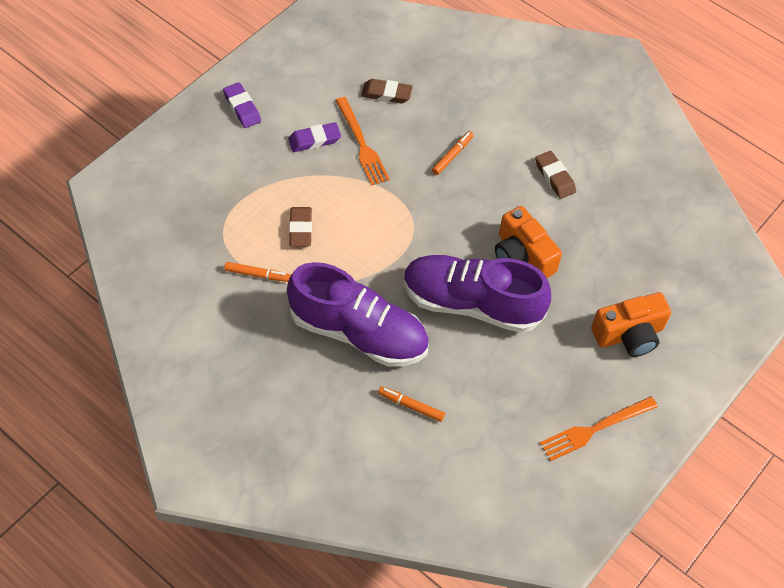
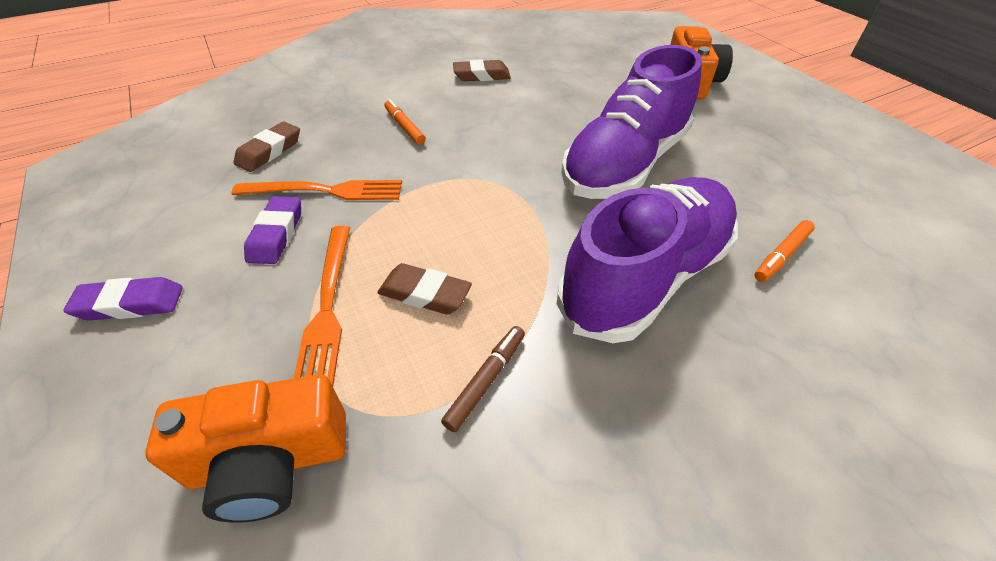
camera: 65 degrees left, 10 degrees down
orange marker [224,262,291,282] -> brown marker [441,326,525,432]
orange camera [495,206,562,278] -> orange camera moved to [145,374,346,523]
orange fork [540,396,658,461] -> orange fork moved to [294,226,350,386]

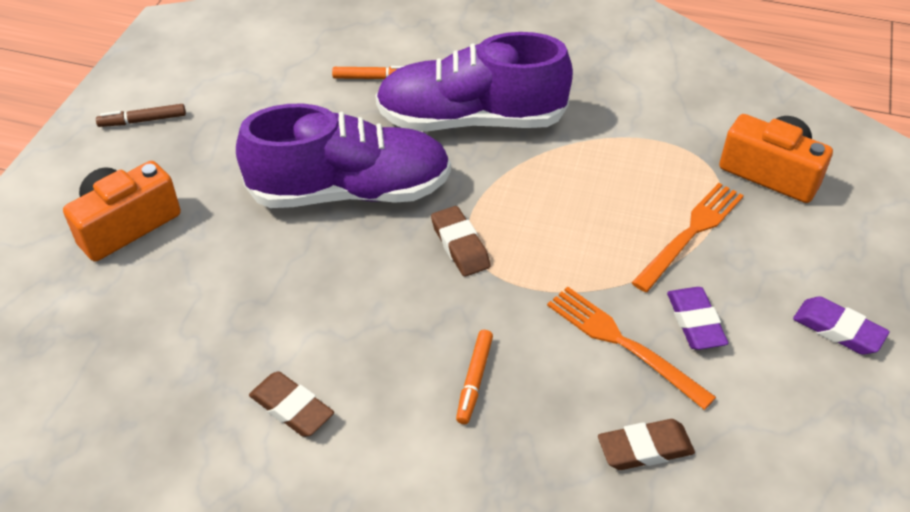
camera: 135 degrees left, 0 degrees up
purple eraser [244,196,301,264] -> purple eraser turned 60 degrees counterclockwise [667,287,728,350]
brown eraser [377,263,472,315] -> brown eraser moved to [431,206,491,277]
brown marker [441,326,525,432] -> brown marker moved to [96,104,186,127]

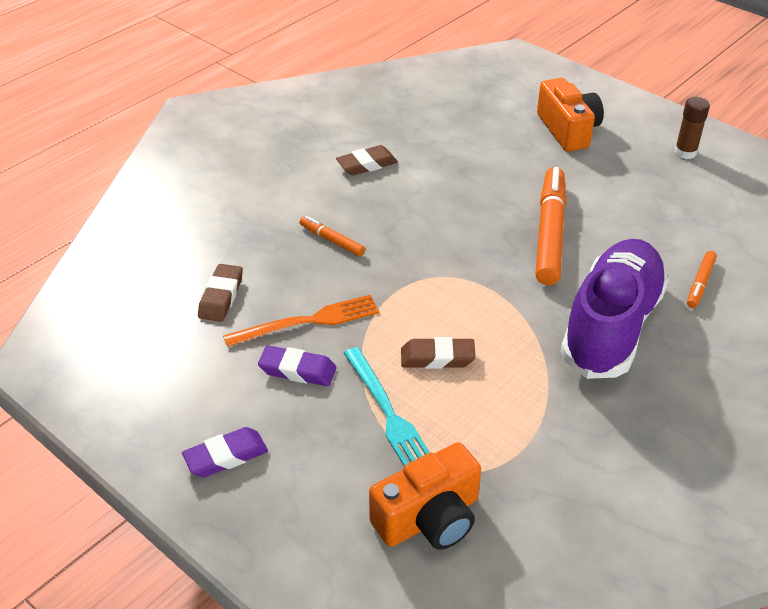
camera: 115 degrees right, 5 degrees down
brown marker [96,104,186,127] -> brown glue stick [674,97,710,159]
purple shoe [236,104,451,208] -> orange marker [536,167,566,285]
brown eraser [431,206,491,277] -> brown eraser moved to [401,337,476,369]
orange fork [632,183,744,292] -> turquoise fork [344,347,430,466]

